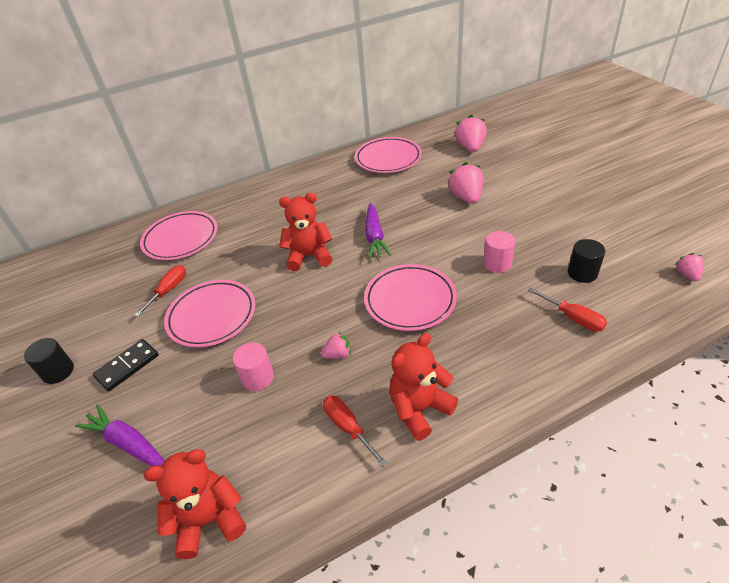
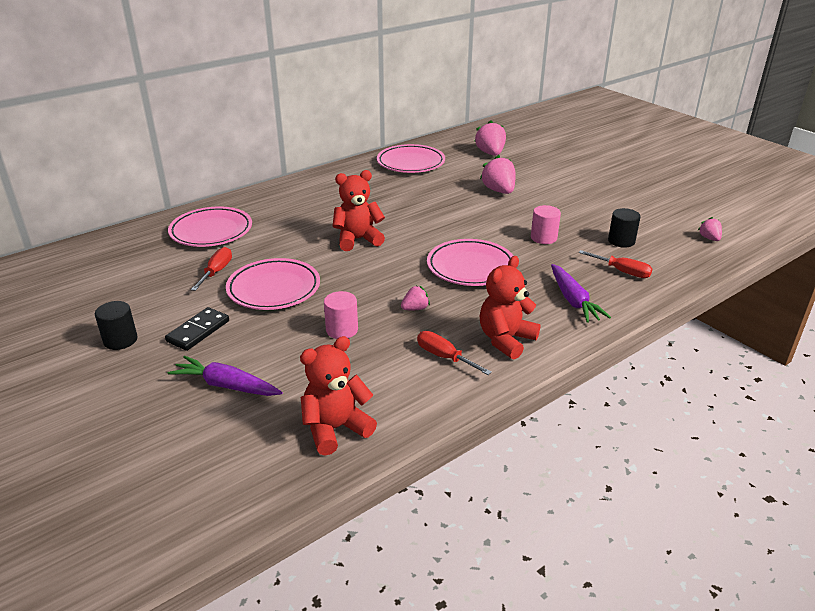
camera: 15 degrees left, 10 degrees down
purple carrot [365,203,391,259] -> purple carrot moved to [551,264,611,323]

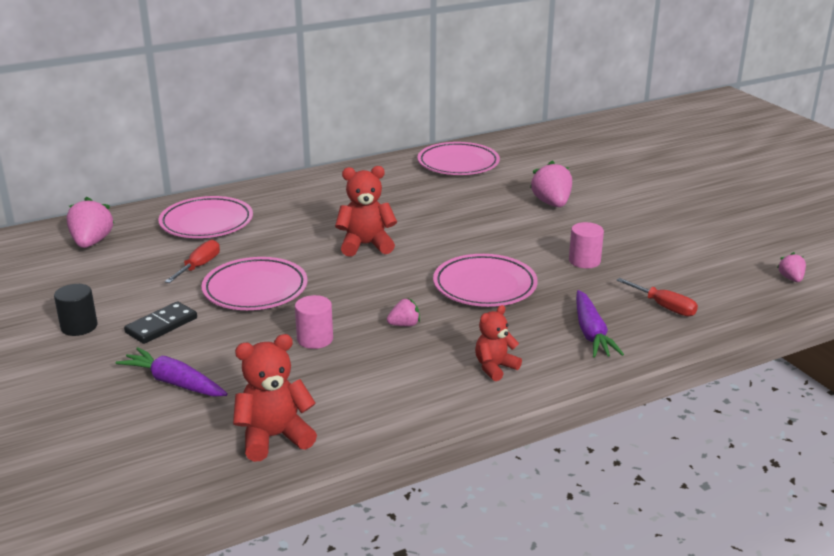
camera: 10 degrees right, 5 degrees down
red screwdriver [417,331,492,375] -> none
pink strawberry [474,120,506,156] -> pink strawberry moved to [67,197,114,248]
red teddy bear [480,256,540,359] -> red teddy bear [475,305,522,381], size x0.65
black cylinder [608,208,641,248] -> none

